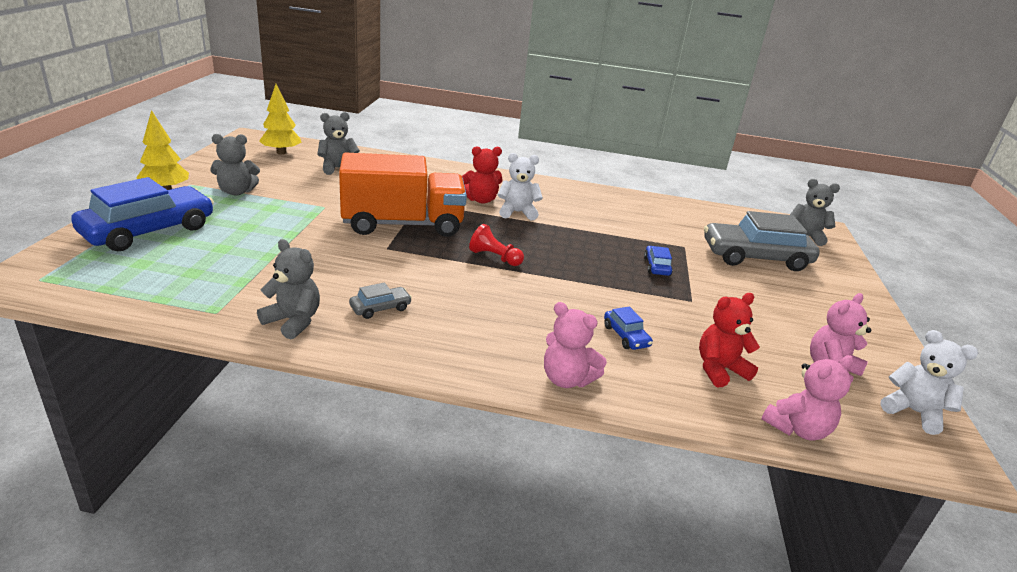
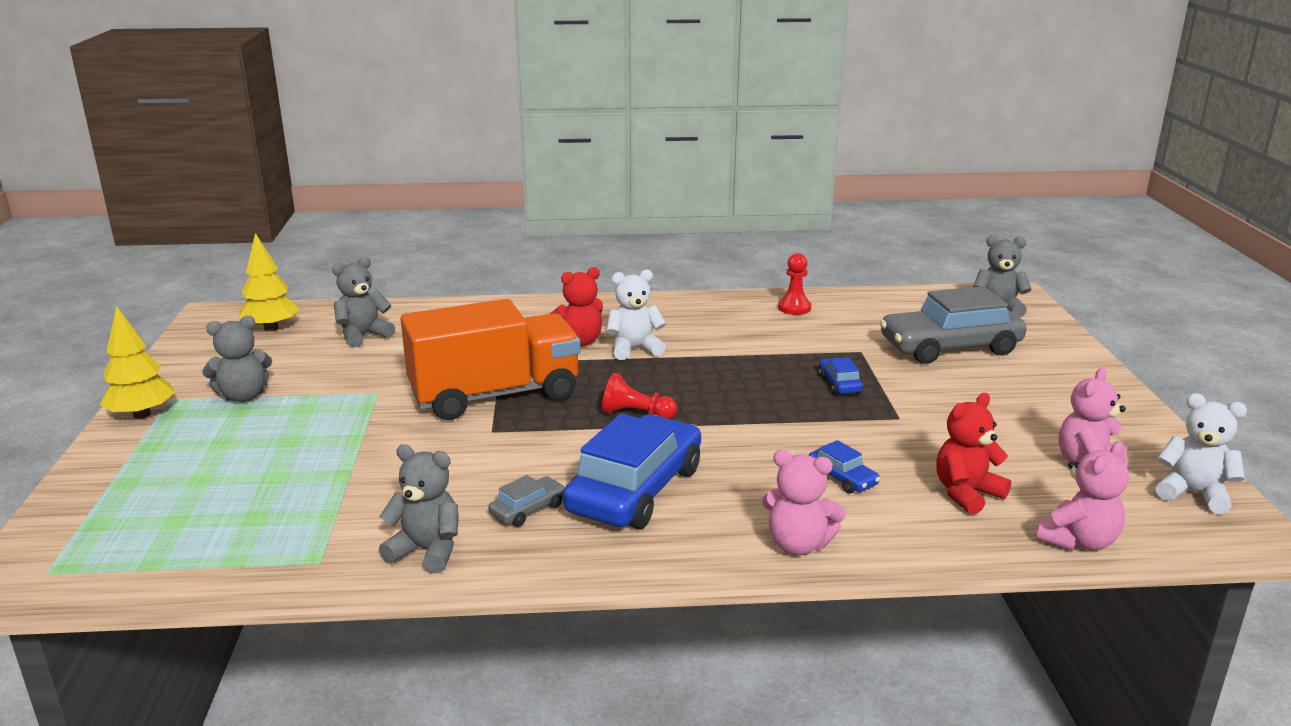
camera: 10 degrees left, 5 degrees down
blue car [71,177,214,251] -> blue car moved to [563,414,701,529]
none -> red pawn [778,253,811,315]

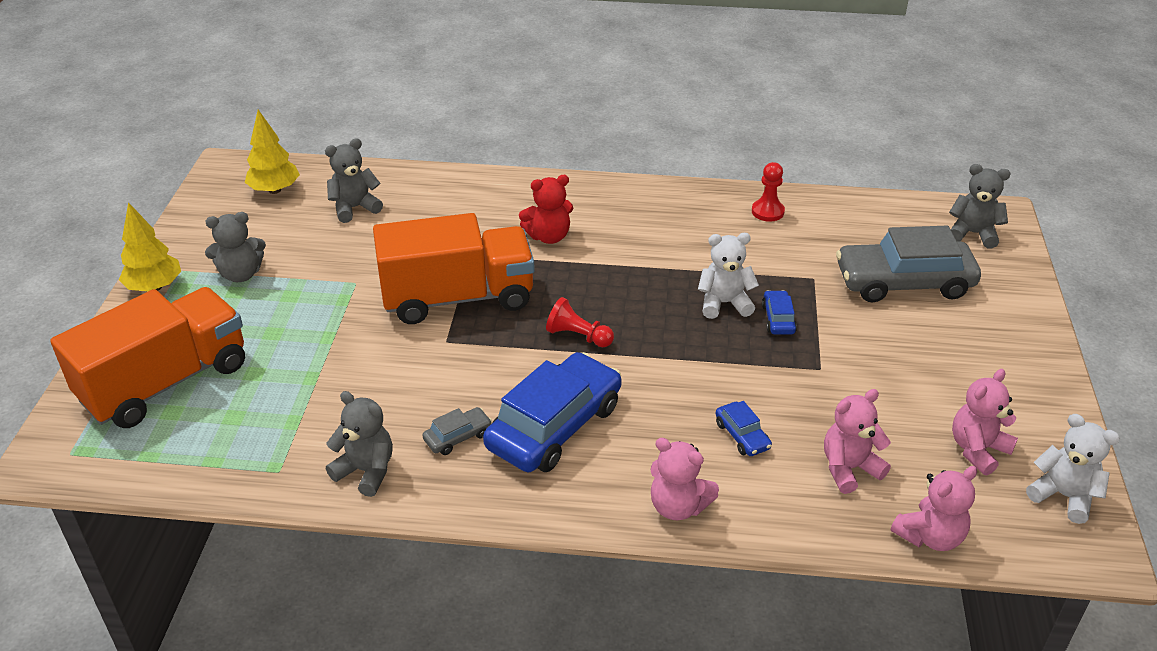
camera: 10 degrees right, 15 degrees up
white teddy bear [607,269,666,360] -> white teddy bear moved to [698,233,759,319]
red teddy bear [936,393,1011,515] -> pink teddy bear [824,389,891,494]
none -> orange truck [50,287,245,428]

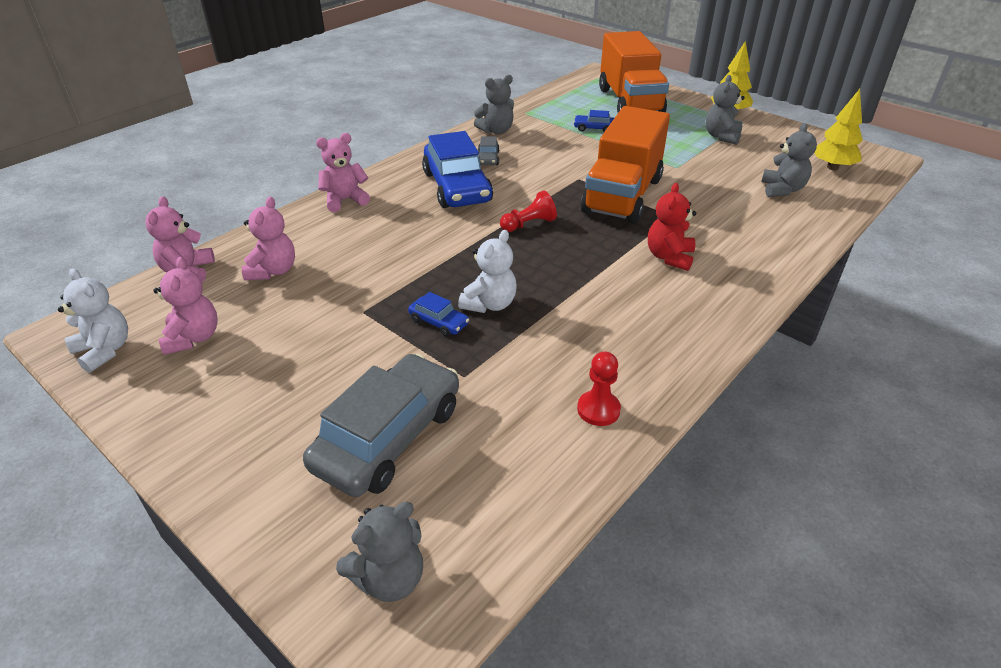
camera: 125 degrees right, 0 degrees up
blue car [715,401,772,456] -> blue car moved to [573,110,614,132]
white teddy bear [1026,414,1120,524] -> white teddy bear turned 120 degrees counterclockwise [58,268,128,373]

